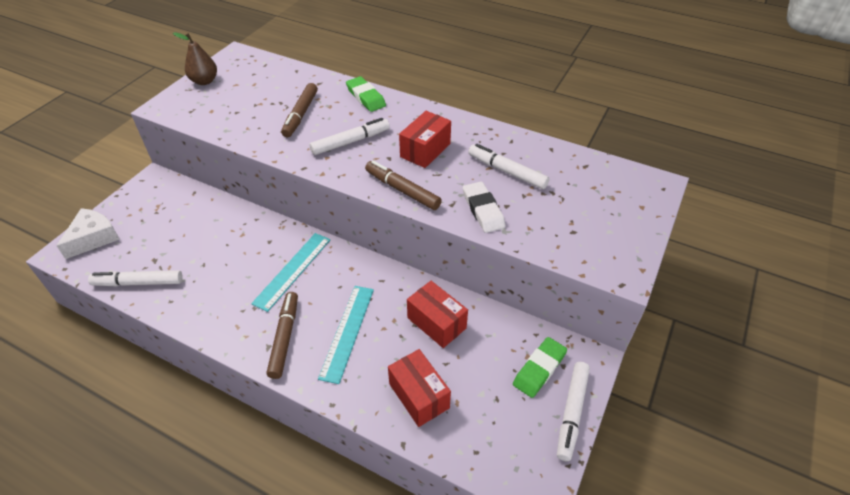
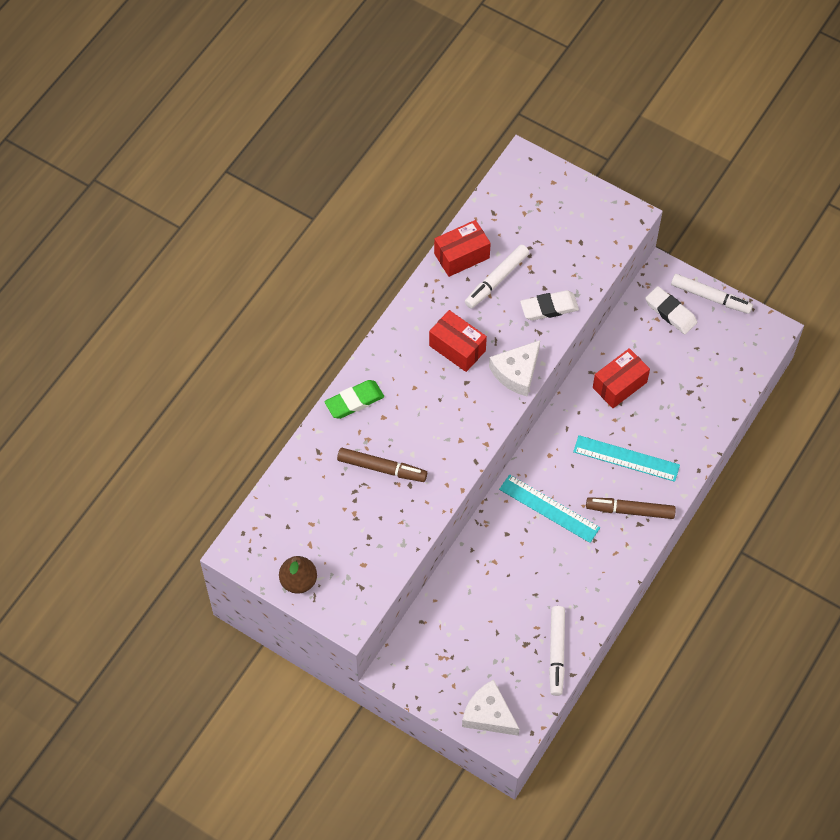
camera: 85 degrees left, 15 degrees up
white marker [310,118,390,155] -> none
brown marker [365,160,442,210] -> white cheese [489,340,540,397]
red box [388,349,451,427] -> red box moved to [434,220,491,277]
green eraser [513,337,567,398] -> white eraser [645,286,697,334]

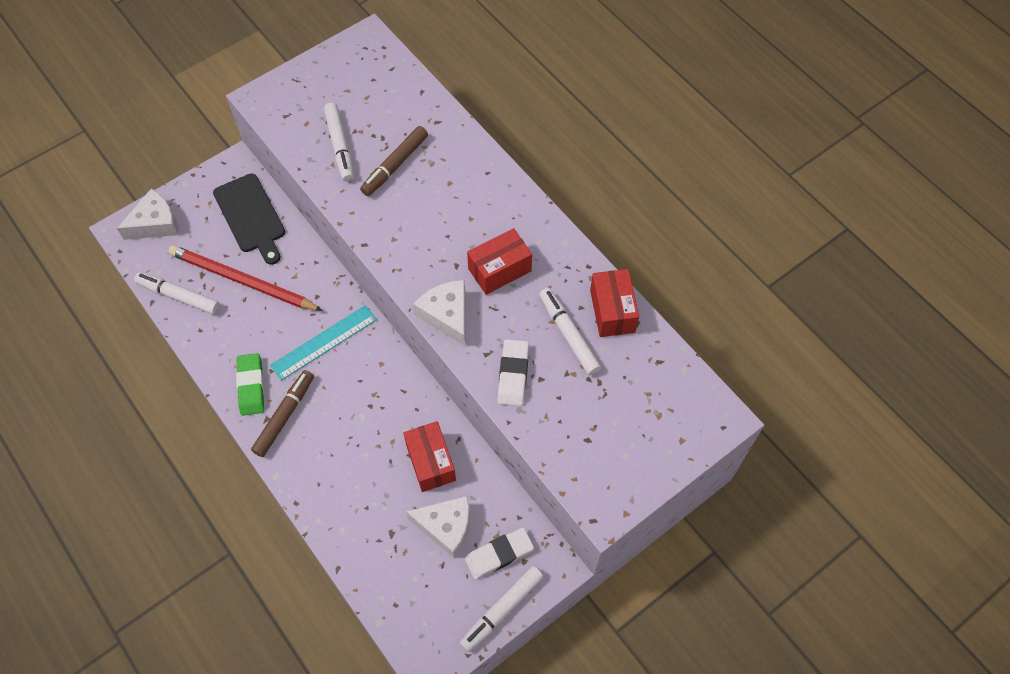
camera: 110 degrees right, 0 degrees up
brown pear [279,556,317,594] -> none
green eraser [324,380,384,419] -> green eraser moved to [236,353,264,416]
turquoise ruler [573,435,680,482] -> none
none -> red pencil [168,245,323,311]
none -> black cutting board [213,174,285,265]
none -> white marker [324,103,354,182]
none -> white cheese [406,496,470,558]

